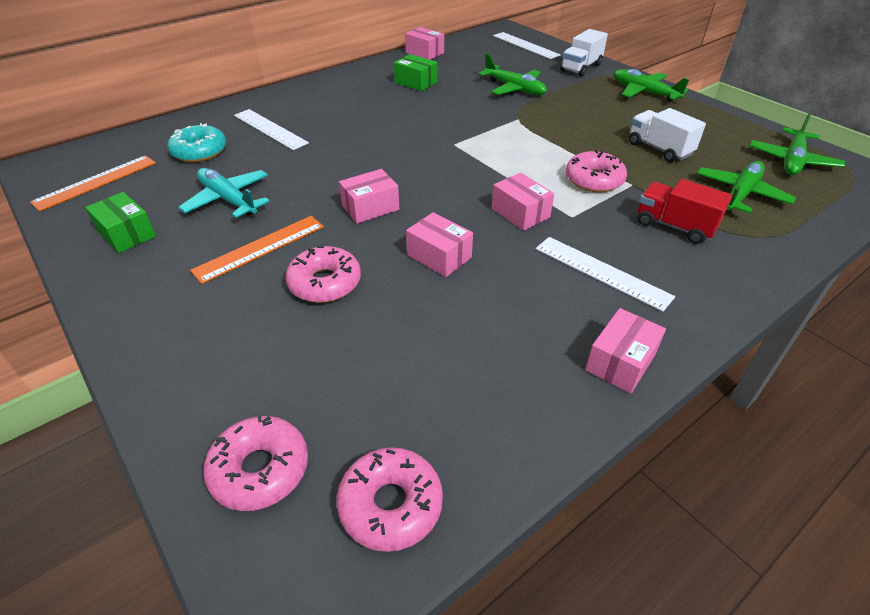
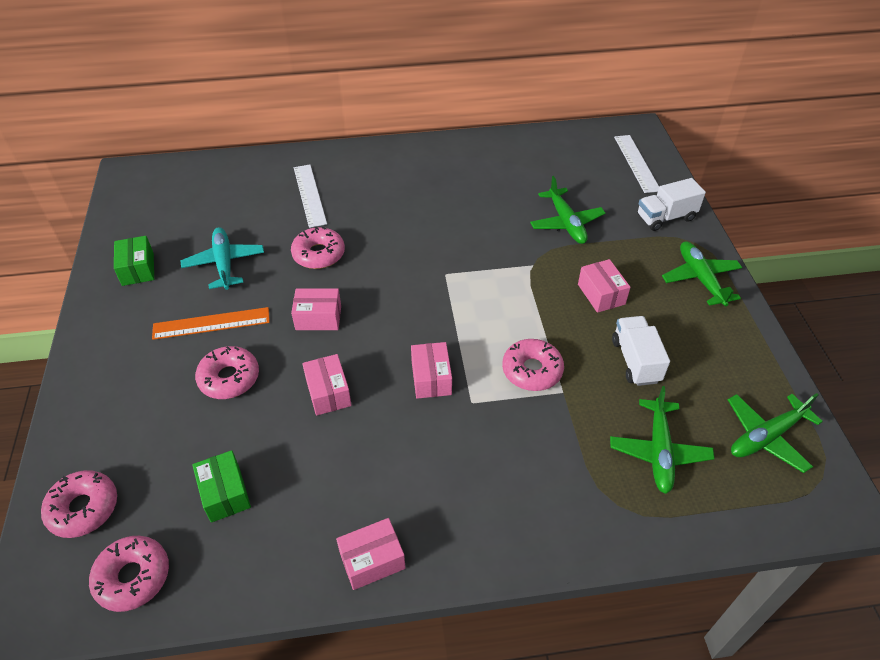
camera: 30 degrees right, 5 degrees up
orange ruler [30,155,156,211] -> none
turquoise donut [167,123,226,162] -> none
green box [394,54,437,91] -> green box moved to [193,450,251,523]
pink box [405,27,444,60] -> pink box moved to [578,259,631,313]
white ruler [536,237,675,312] -> none
red truck [638,179,732,244] -> none
green plane [697,161,796,213] -> green plane turned 120 degrees clockwise [610,386,715,494]
none -> pink donut [291,227,345,269]

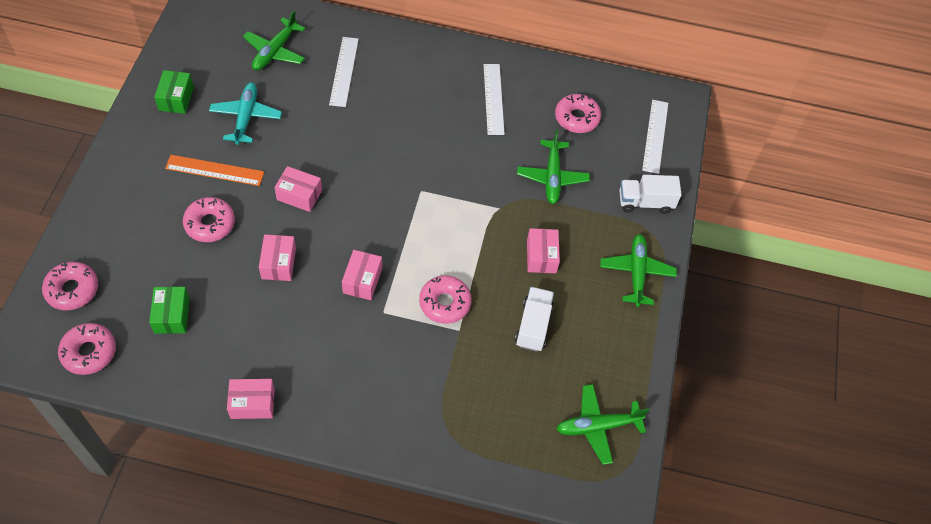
camera: 15 degrees right, 10 degrees up
pink donut [291,227,345,269] -> pink donut moved to [555,94,601,133]
green plane [610,386,715,494] -> green plane moved to [243,11,306,70]
none -> white ruler [484,64,505,135]

